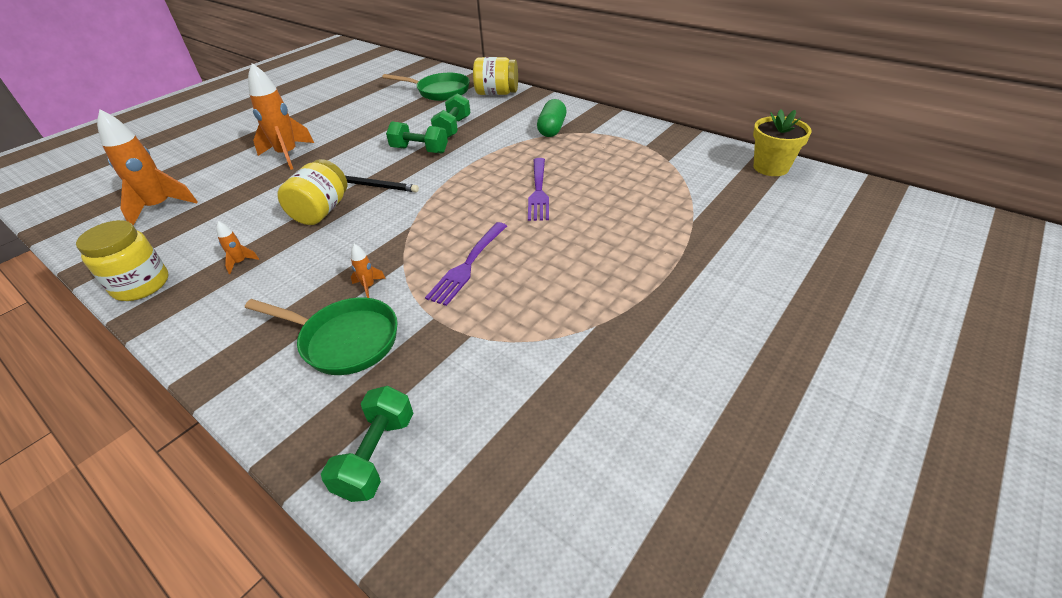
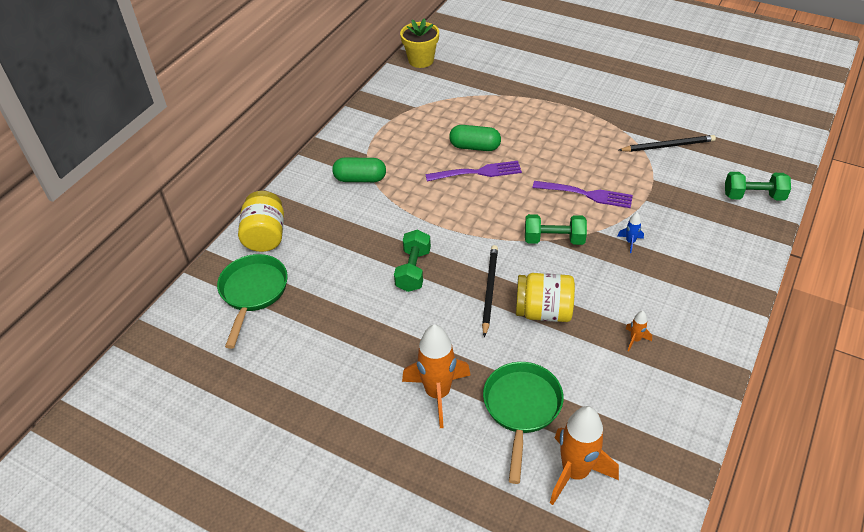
camera: 100 degrees left, 5 degrees up
yellow jar [76,220,169,301] -> none
green pan [245,297,398,375] -> green pan moved to [483,362,564,484]
orange rocket [351,244,386,298] -> blue rocket [617,213,644,253]
green dumbbell [431,93,470,138] -> green dumbbell moved to [525,214,587,245]
none -> green capsule [449,125,501,151]
none -> black pencil [619,135,716,152]

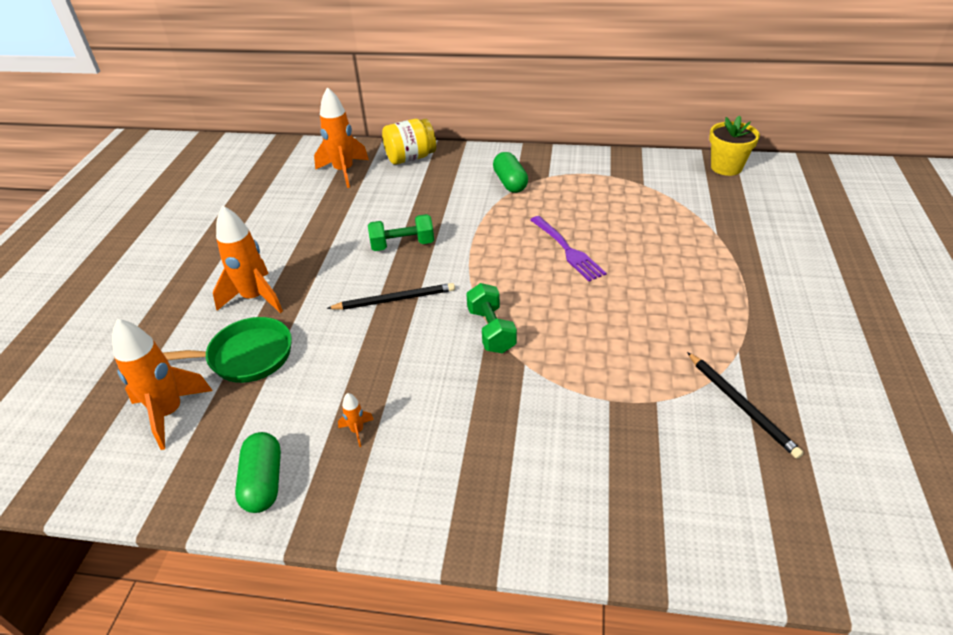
camera: 70 degrees right, 5 degrees down
green pan [217,254,288,349] -> orange rocket [314,87,369,188]
green capsule [449,125,501,151] -> green capsule moved to [235,432,281,513]
yellow jar [516,273,575,322] -> none
purple fork [533,181,633,208] -> none
blue rocket [617,213,644,253] -> none
green dumbbell [725,172,791,201] -> none

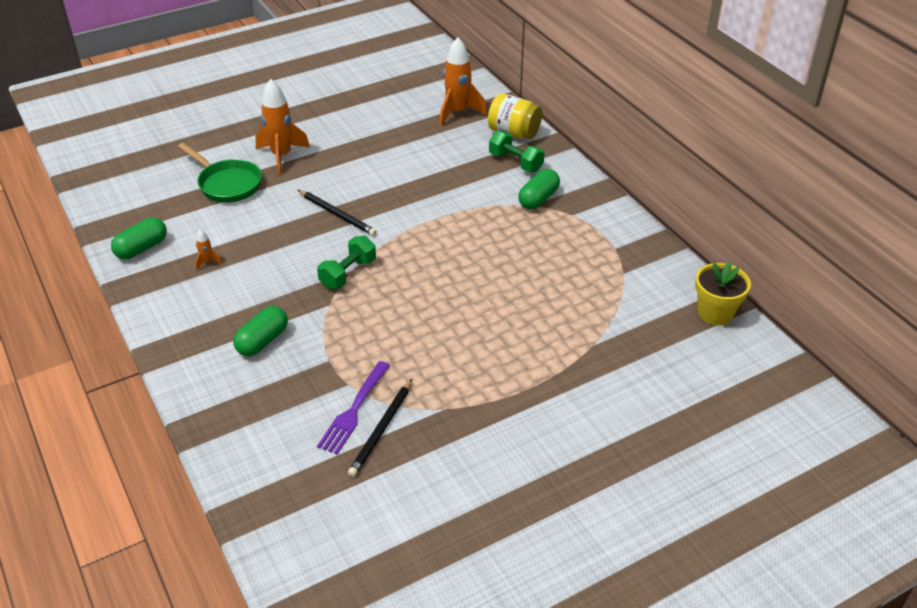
camera: 50 degrees right, 0 degrees up
orange rocket [112,319,213,450] -> none
green dumbbell [368,214,434,251] -> green dumbbell moved to [489,131,544,172]
purple fork [530,216,606,281] -> purple fork moved to [317,361,390,454]
none -> green capsule [233,306,288,356]

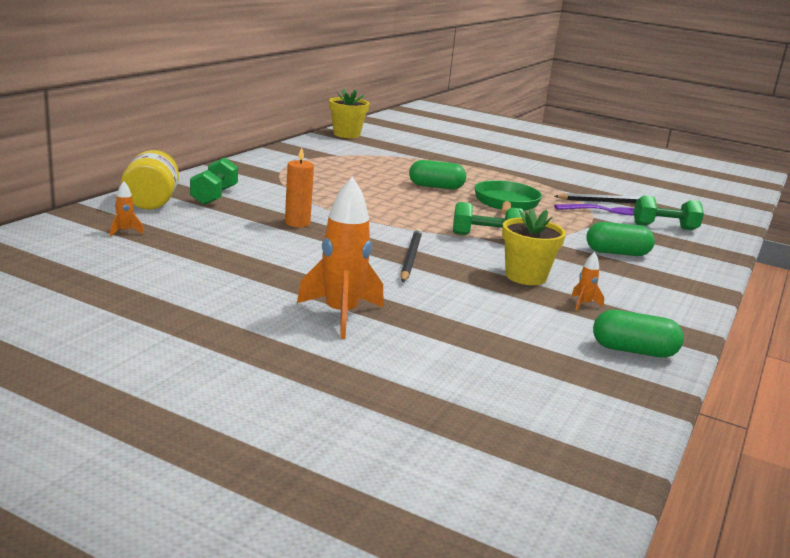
camera: 125 degrees left, 20 degrees down
green pan [178,143,262,203] -> green pan moved to [474,180,542,215]
orange rocket [439,37,487,126] -> orange rocket [110,181,144,236], size x0.43
green capsule [518,169,560,209] -> green capsule moved to [409,160,466,189]
none -> orange candle [285,147,314,227]
none -> yellow flower pot [502,209,566,285]
none -> green dumbbell [634,195,704,230]

